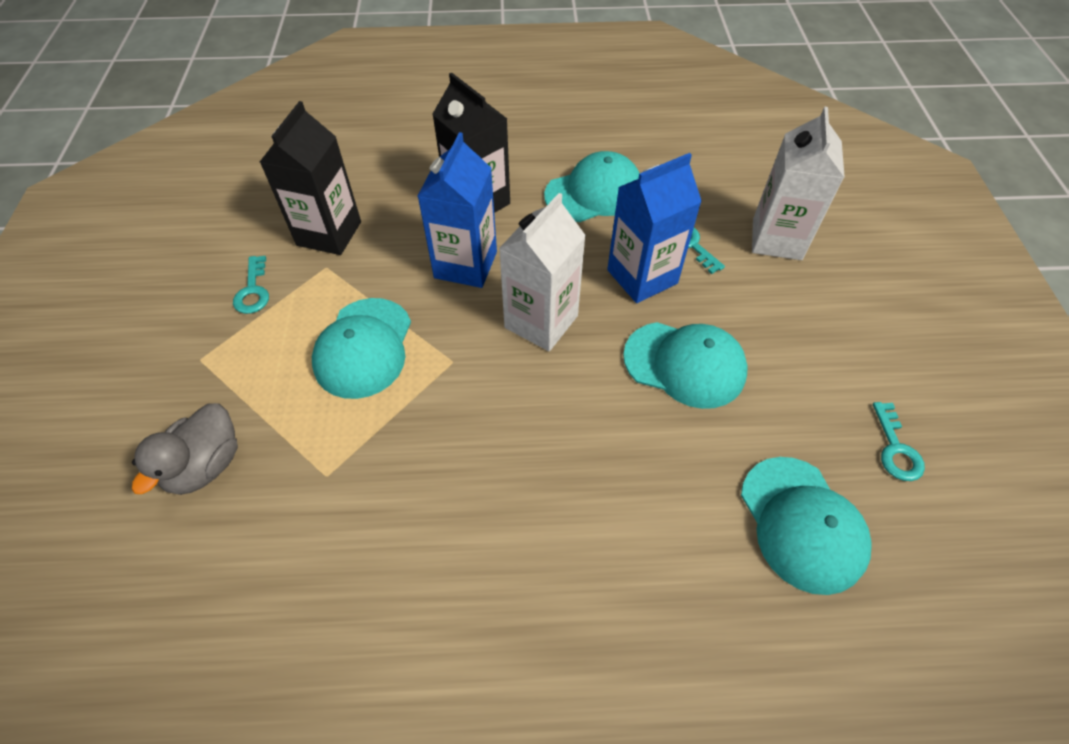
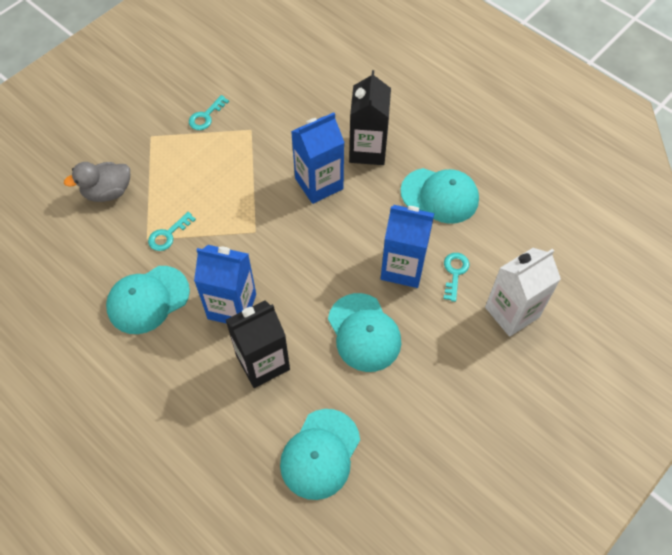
camera: 45 degrees right, 5 degrees up
black carton [260,101,361,255] -> black carton moved to [226,300,290,388]
turquoise cap [312,298,411,399] -> turquoise cap moved to [106,266,190,334]
white carton [499,193,586,351] -> none
turquoise key [873,402,925,481] -> turquoise key moved to [148,212,196,251]
none -> blue carton [194,245,256,324]

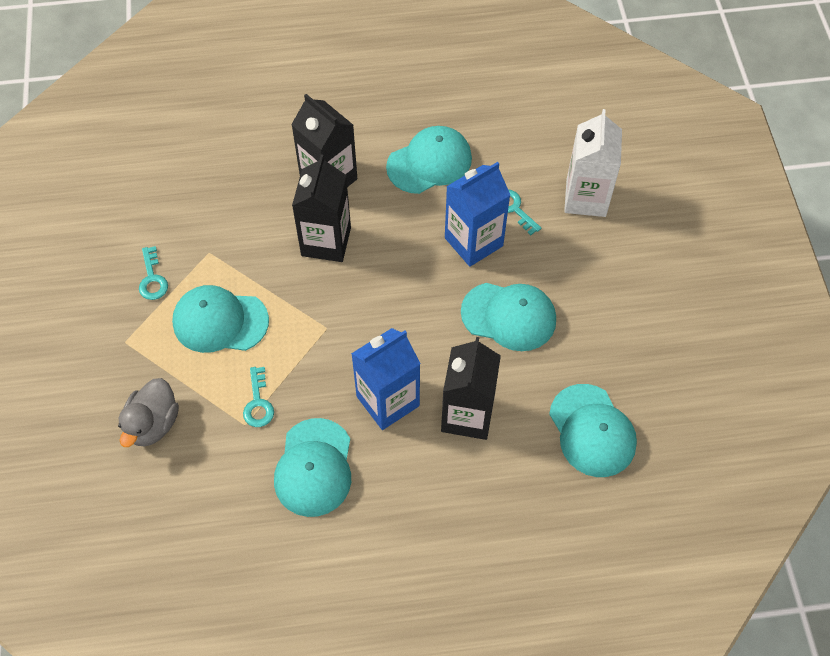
camera: 50 degrees left, 0 degrees up
blue carton [291,112,345,204] -> black carton [292,155,351,262]
none -> turquoise cap [172,285,269,353]

